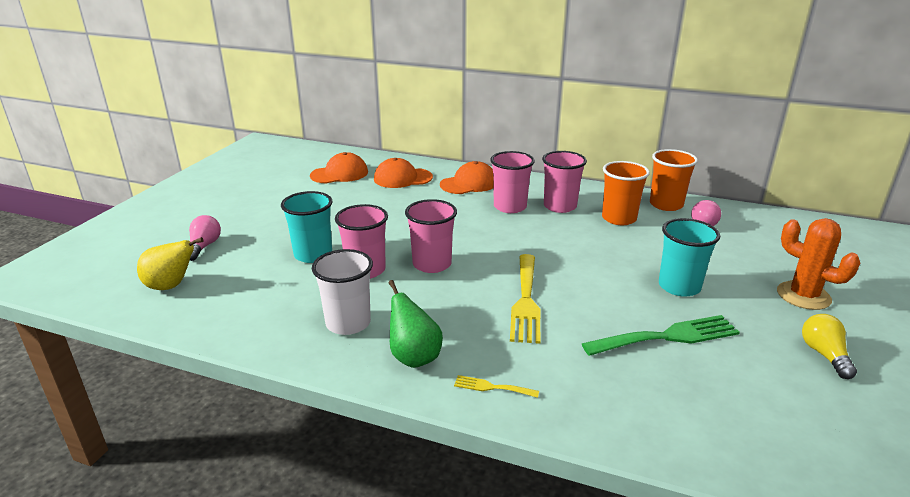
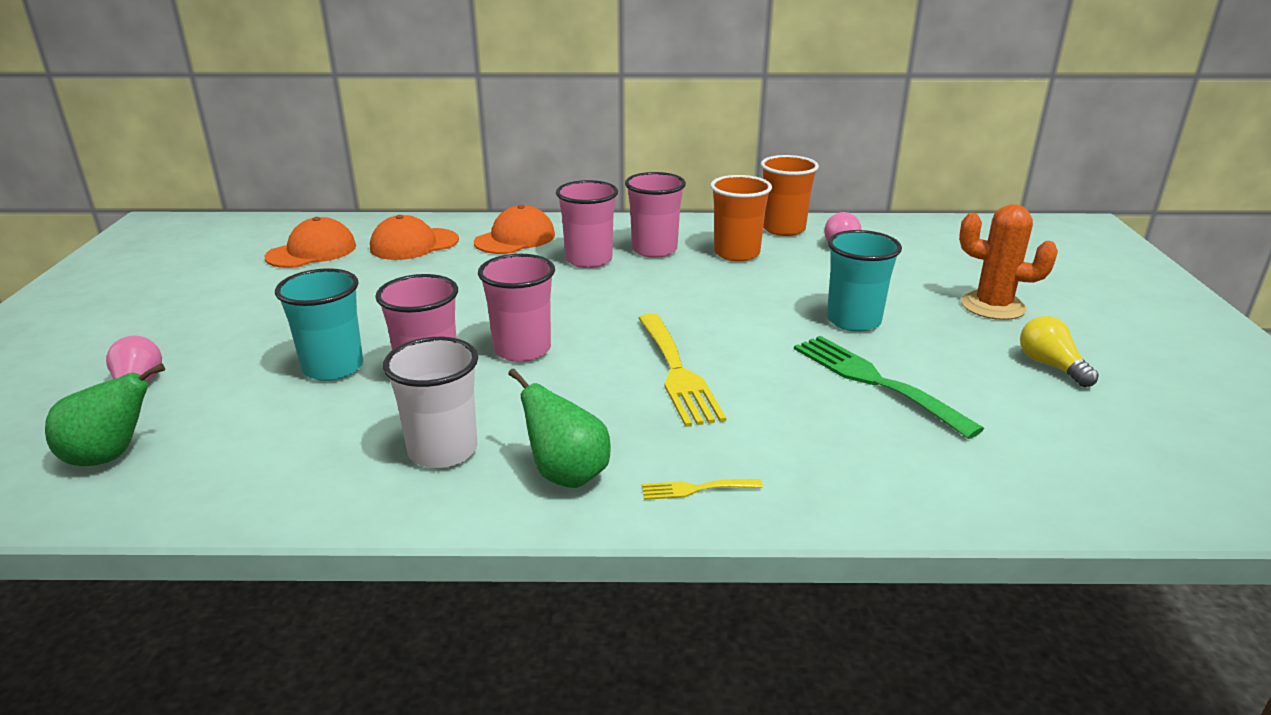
camera: 20 degrees left, 0 degrees up
yellow pear [137,237,203,290] -> green pear [45,363,165,466]
green fork [582,315,740,356] -> green fork turned 90 degrees counterclockwise [794,336,984,439]

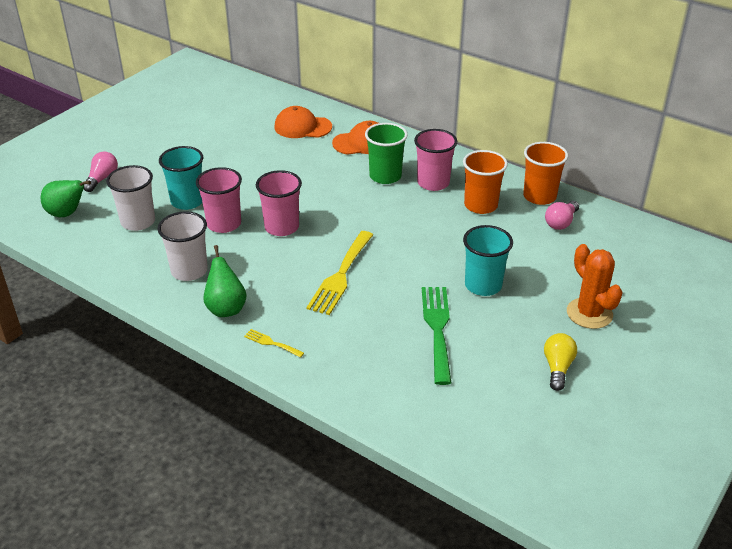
camera: 35 degrees right, 10 degrees up
orange cap [265,217,356,268] -> none
pink cup [556,180,618,268] -> green cup [365,123,408,184]
none -> white cup [106,165,155,231]

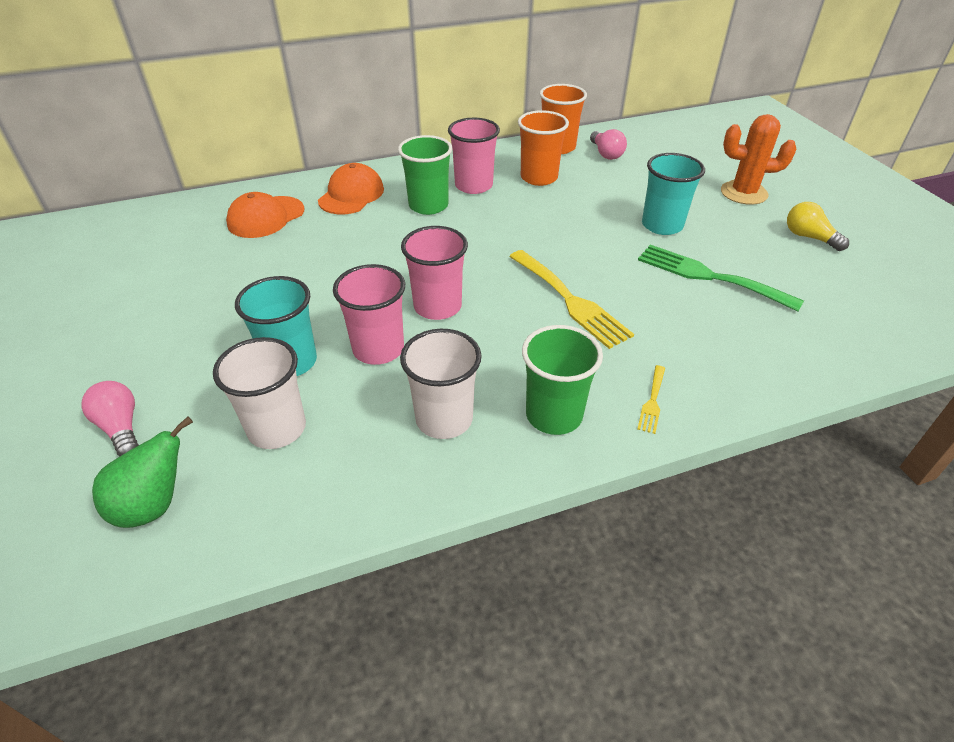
camera: 55 degrees left, 5 degrees up
green pear [203,245,247,317] -> green cup [522,325,603,435]
yellow fork [244,329,304,358] -> yellow fork turned 45 degrees counterclockwise [637,365,665,434]

